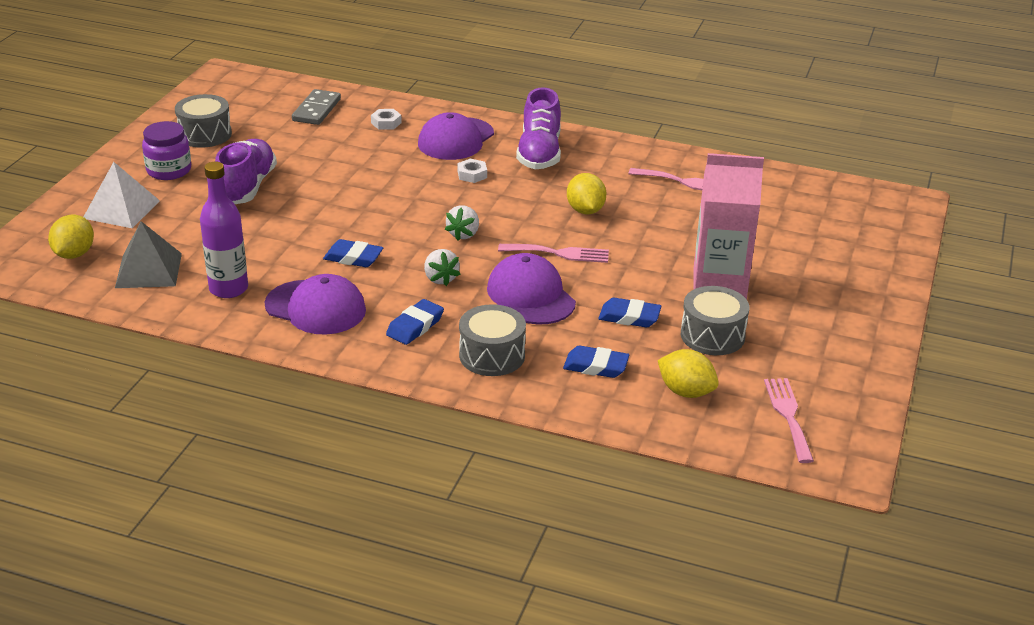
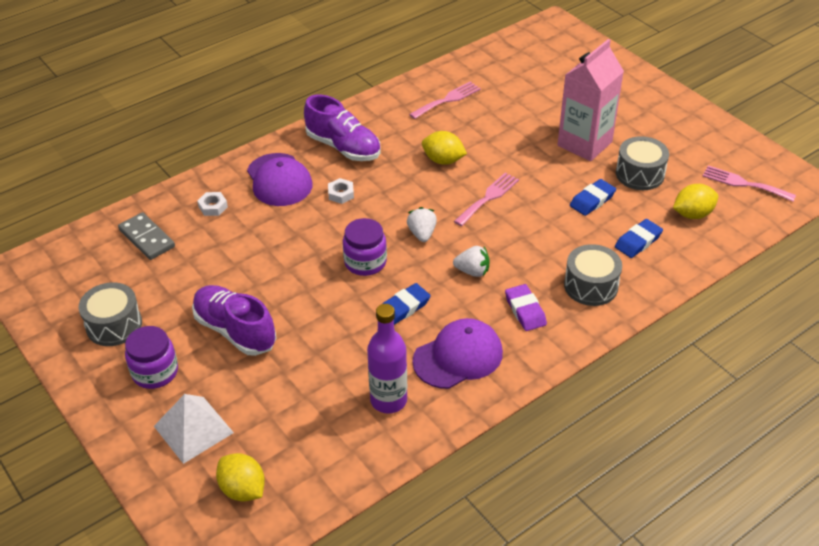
camera: 55 degrees left, 10 degrees up
grey pyramid [115,221,182,288] -> none
blue eraser [386,299,444,345] -> purple eraser [505,284,547,331]
white strawberry [445,205,479,241] -> white strawberry turned 150 degrees counterclockwise [407,207,437,242]
purple cap [487,253,576,325] -> none
none -> purple jar [343,218,387,276]

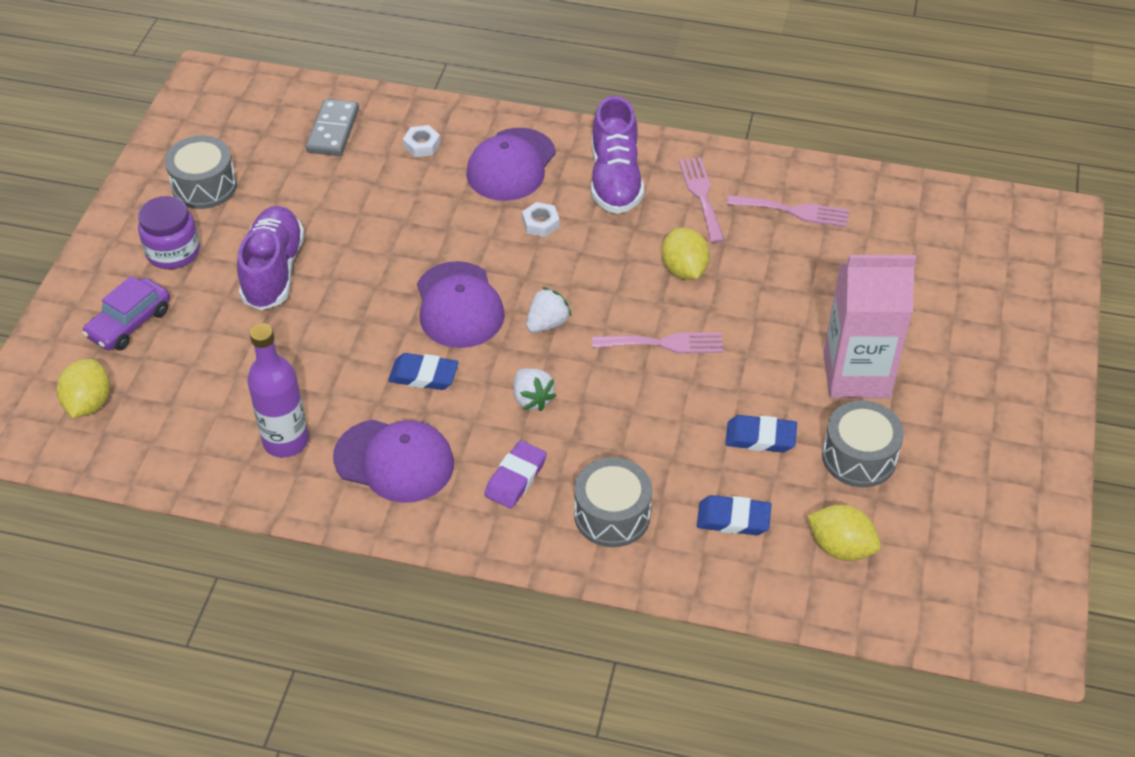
camera: 50 degrees right, 5 degrees up
white pyramid [154,394,234,464] -> purple car [82,276,170,351]
purple jar [343,218,387,276] -> purple cap [417,261,505,348]
pink fork [703,166,796,202] -> pink fork moved to [679,157,725,243]

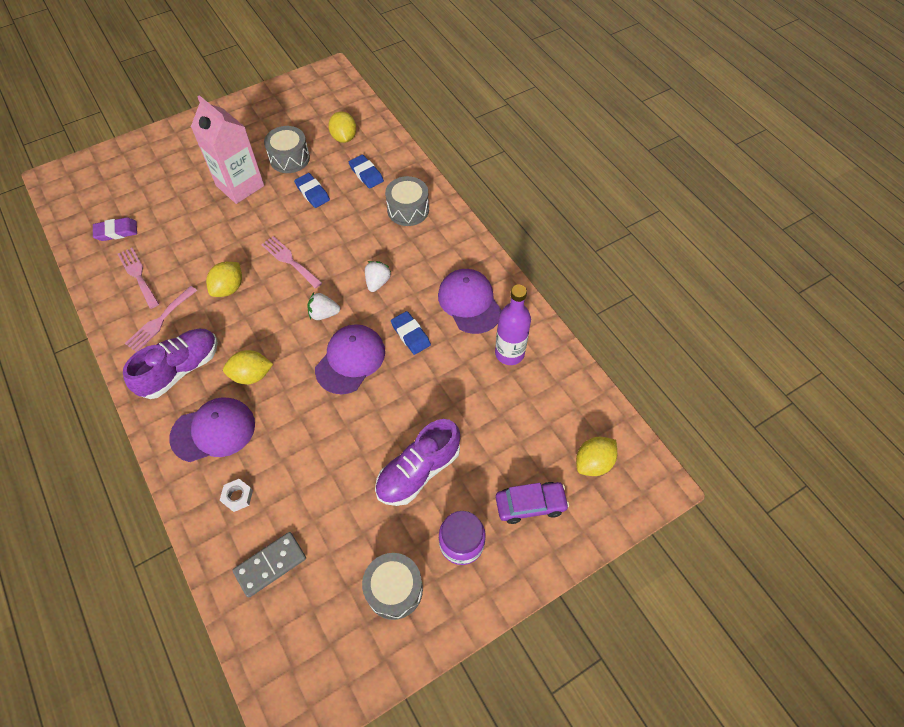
camera: 135 degrees left, 10 degrees up
purple eraser [484,440,547,509] -> purple eraser moved to [93,217,137,241]
white nut [522,202,559,237] -> yellow lemon [223,350,273,385]

